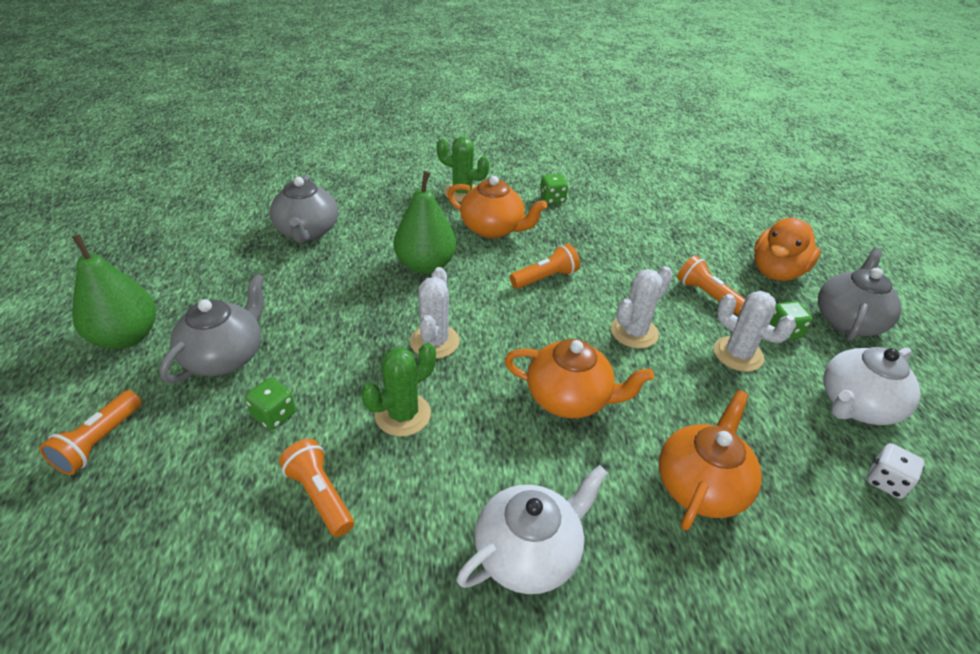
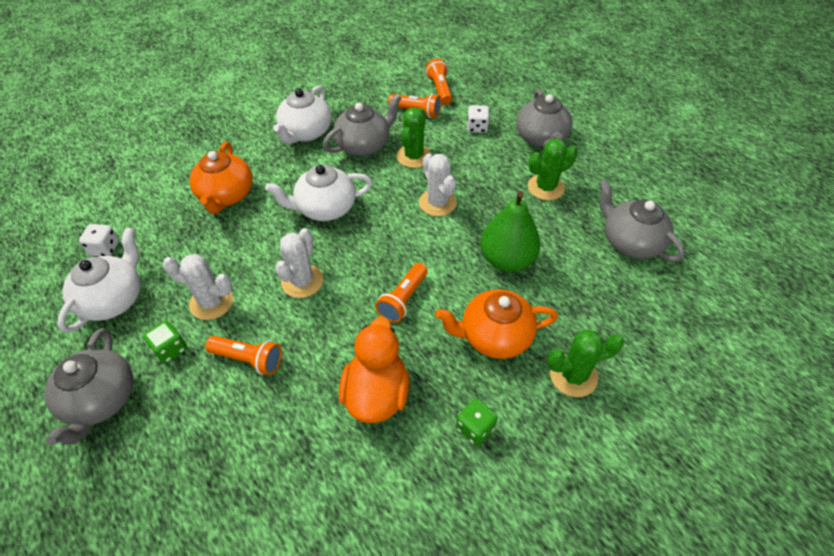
camera: 150 degrees right, 10 degrees up
orange flashlight [39,390,142,475] -> orange flashlight moved to [426,58,452,105]
green pear [72,234,156,349] -> none
green dice [245,378,296,430] -> white dice [467,105,490,133]
orange teapot [505,339,654,418] -> white teapot [265,165,372,221]
orange duck [754,218,821,281] -> orange duck moved to [339,316,409,423]
none -> grey teapot [323,94,402,156]
none -> green cactus [528,139,578,200]

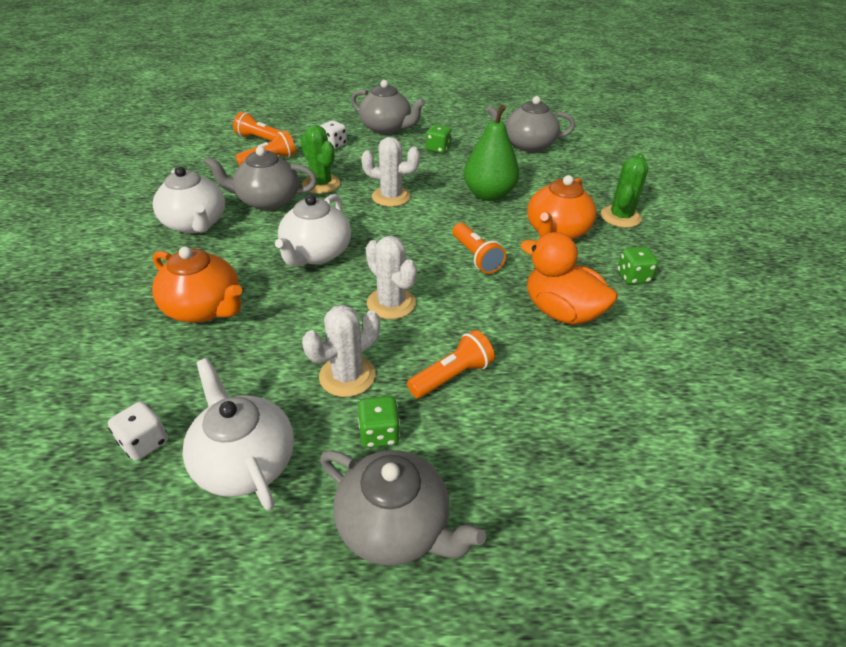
camera: 55 degrees left, 10 degrees down
grey teapot [323,94,402,156] -> grey teapot turned 90 degrees counterclockwise [204,146,317,211]
green cactus [528,139,578,200] -> green dice [426,125,452,153]

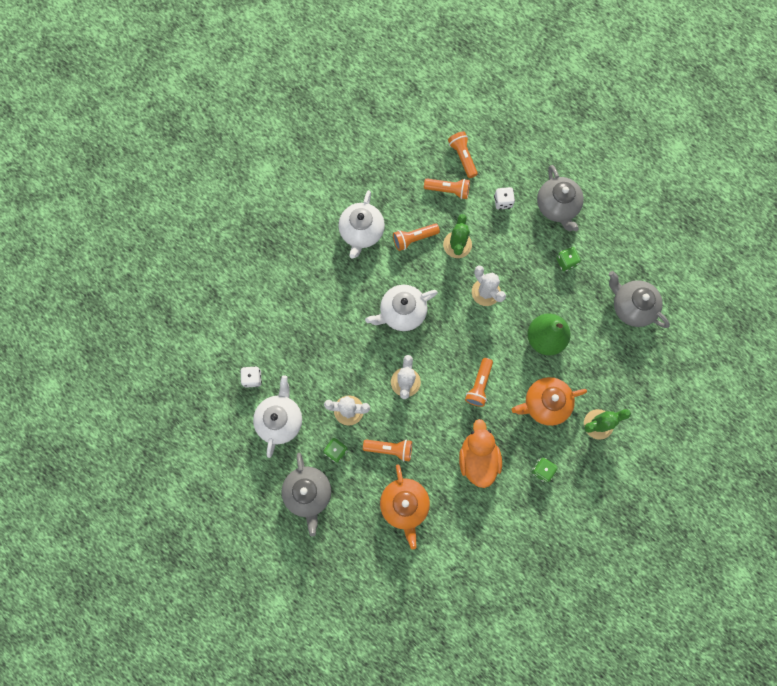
camera: 45 degrees right, 35 degrees up
orange teapot [152,246,242,322] -> orange teapot moved to [380,464,430,549]
grey teapot [204,146,317,211] -> orange flashlight [393,223,440,251]

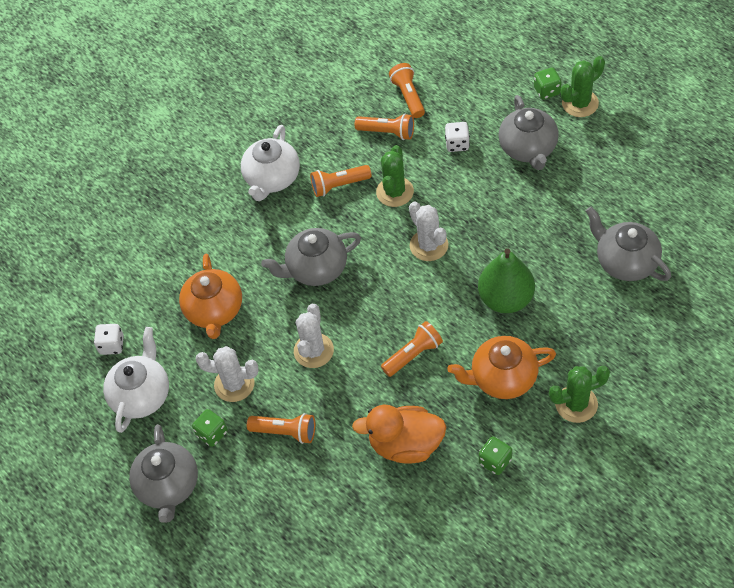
camera: 10 degrees right, 20 degrees down
white teapot [365,285,438,331] -> grey teapot [261,228,361,286]
orange teapot [380,464,430,549] -> orange teapot moved to [179,254,242,339]
orange duck [459,419,502,488] -> orange duck turned 90 degrees counterclockwise [352,405,446,463]
orange flashlight [465,358,493,407] -> orange flashlight turned 150 degrees counterclockwise [381,321,443,377]
green dice [556,247,581,271] -> green dice moved to [534,68,562,100]
none -> green cactus [561,56,605,117]

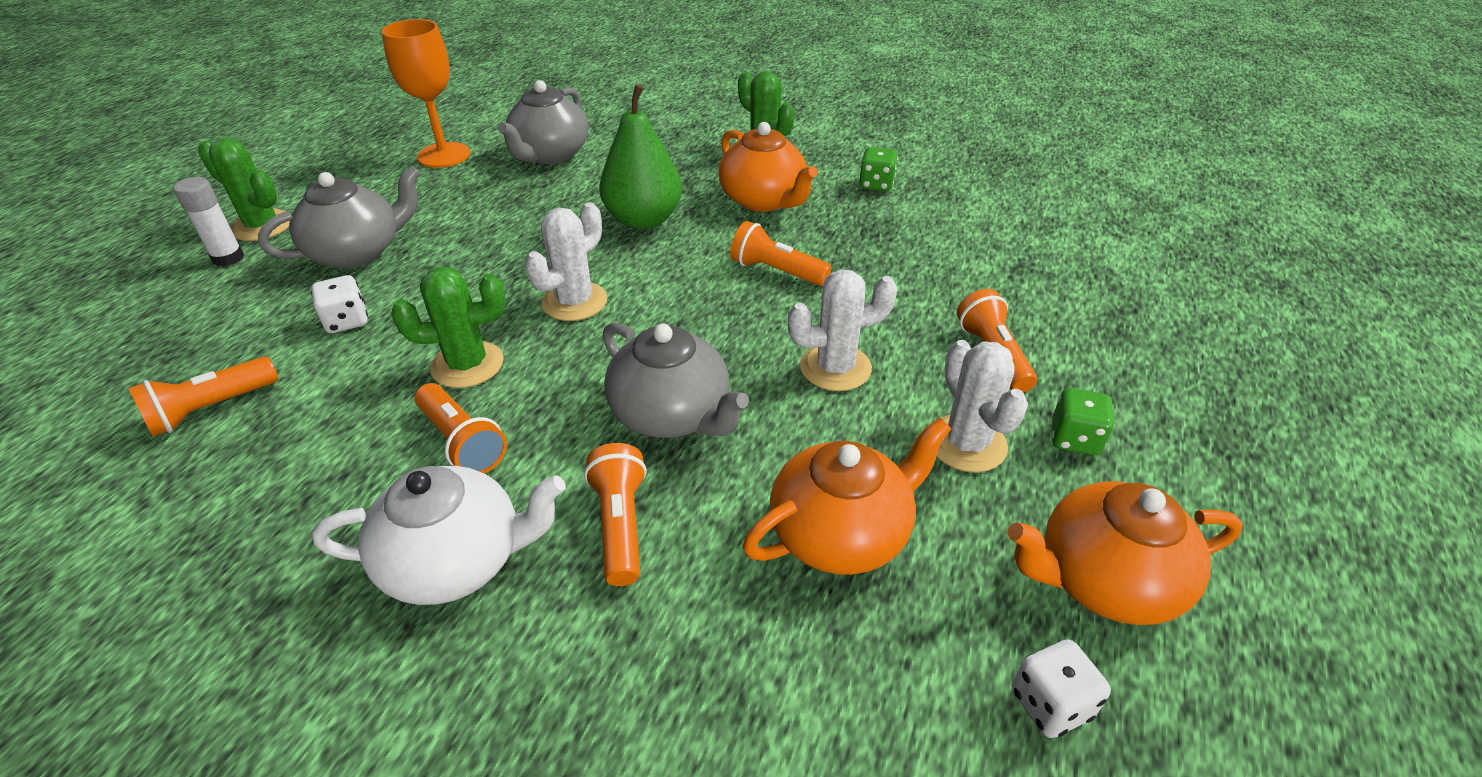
camera: 120 degrees left, 15 degrees down
white teapot [103,327,169,433] -> orange teapot [1008,481,1243,625]
grey teapot [129,424,198,523] -> none
orange duck [352,405,446,463] -> none
orange flashlight [354,113,414,140] -> orange flashlight moved to [584,443,647,586]
green dice [534,68,562,100] -> white glue stick [173,177,244,267]
none -> orange goblet [382,19,470,168]

